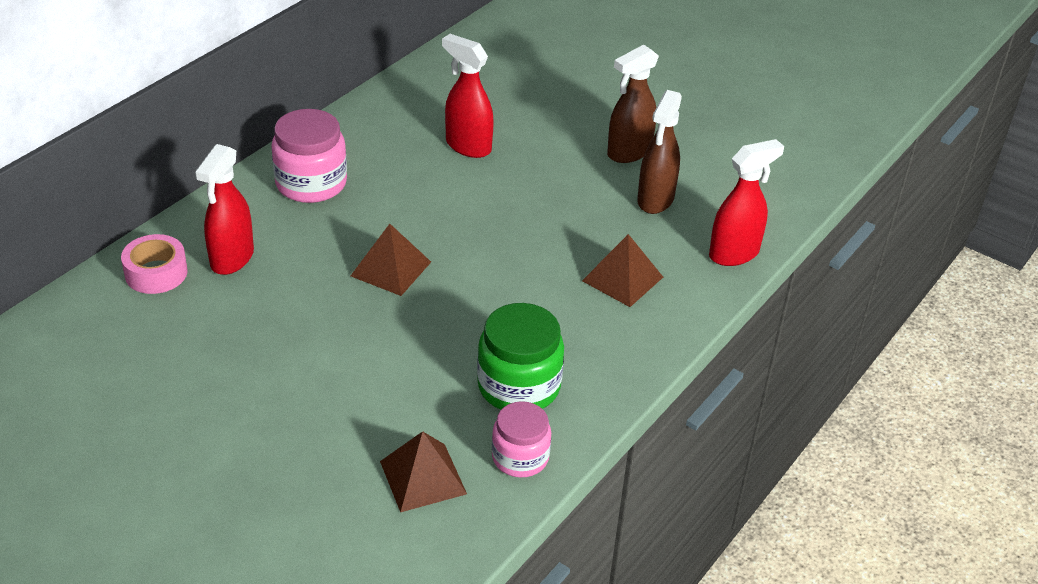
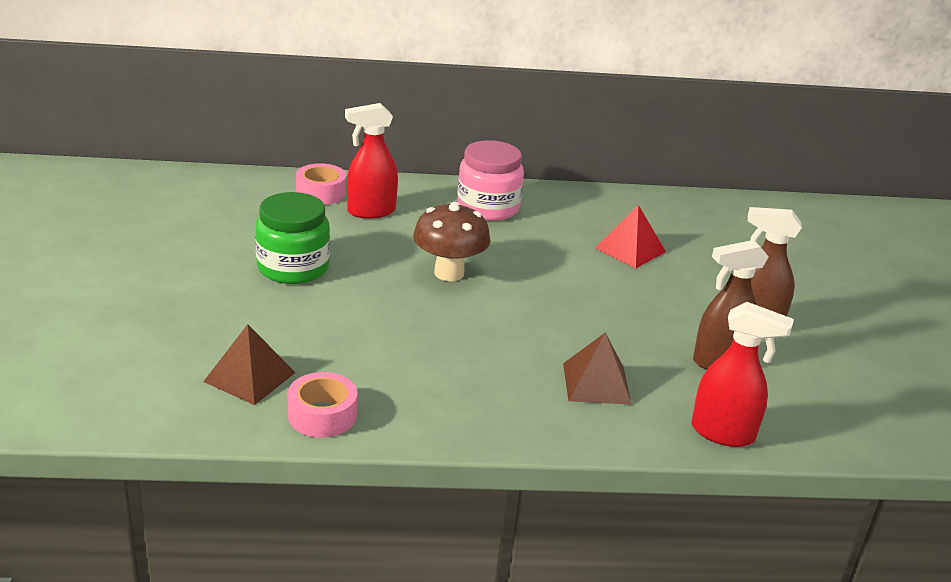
camera: 50 degrees right, 10 degrees down
brown pyramid [351,224,431,296] -> brown mushroom [413,202,491,281]
red spray bottle [442,34,494,158] -> red pyramid [595,205,666,268]
green jar [477,303,564,410] -> green jar moved to [255,192,330,284]
pink jar [492,401,551,477] -> pink tape [287,372,358,438]

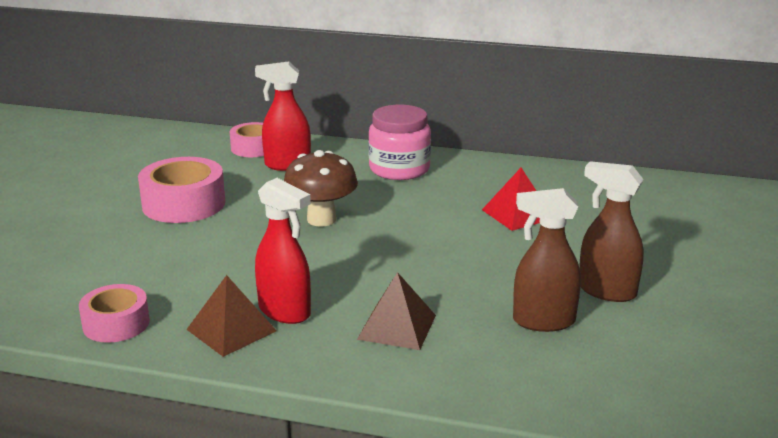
camera: 20 degrees right, 5 degrees down
brown pyramid [203,324,296,405] -> brown pyramid moved to [186,275,277,357]
green jar [255,192,330,284] -> pink tape [138,157,225,223]
red spray bottle [691,302,794,447] -> red spray bottle moved to [255,178,311,324]

